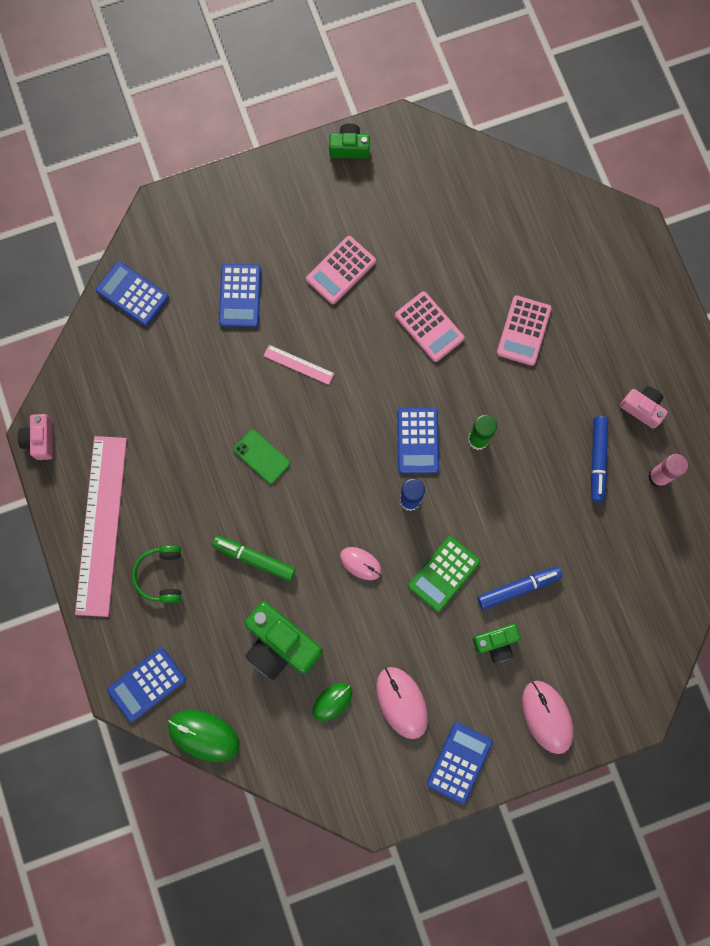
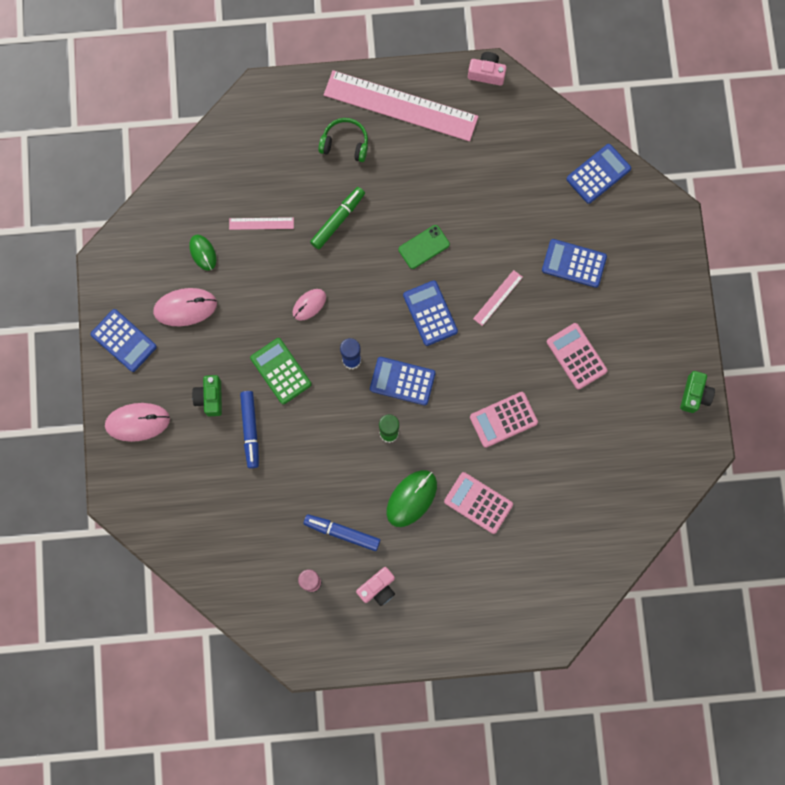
camera: 105 degrees right, 0 degrees up
blue calculator [107,648,186,722] -> blue calculator moved to [403,280,458,346]
green mouse [168,710,240,762] -> green mouse moved to [386,470,437,527]
green camera [244,601,323,680] -> pink ruler [229,217,294,230]

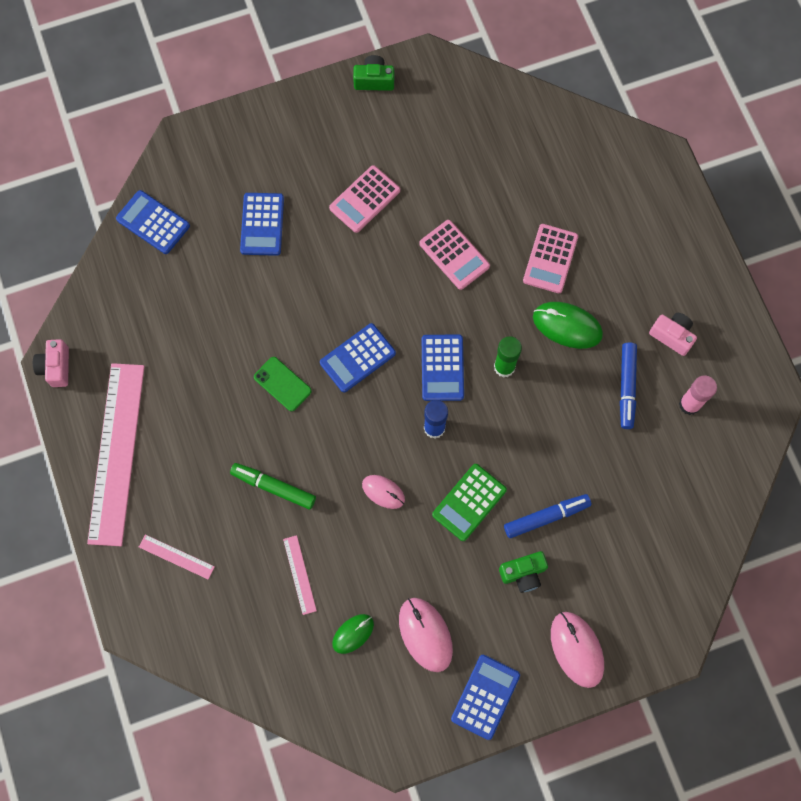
camera: 105 degrees left, 5 degrees down
green headphones [318,118,368,162] -> none
pink ruler [473,270,523,326] -> pink ruler moved to [139,534,215,579]

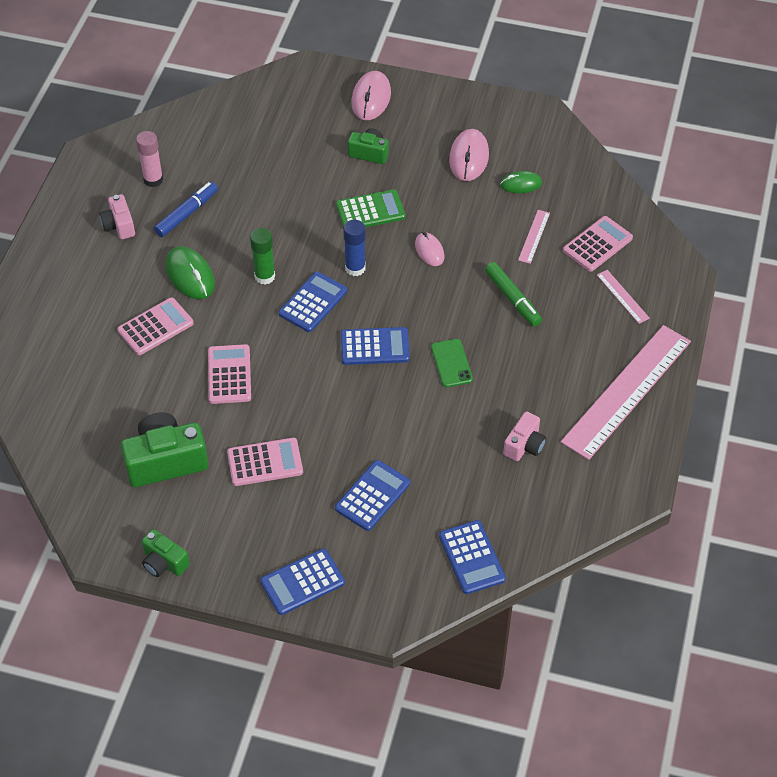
camera: 145 degrees left, 20 degrees down
pink camera [33,339,69,387] -> pink camera moved to [503,411,546,461]
blue calculator [451,655,520,740] -> blue calculator moved to [260,549,345,615]
blue marker [504,494,591,538] -> none
none -> green camera [121,412,208,487]
none -> pink calculator [563,216,633,272]

